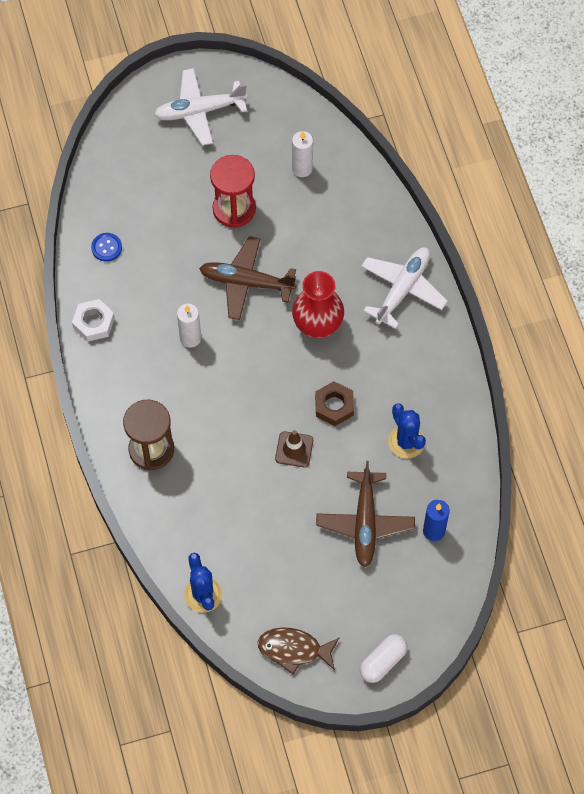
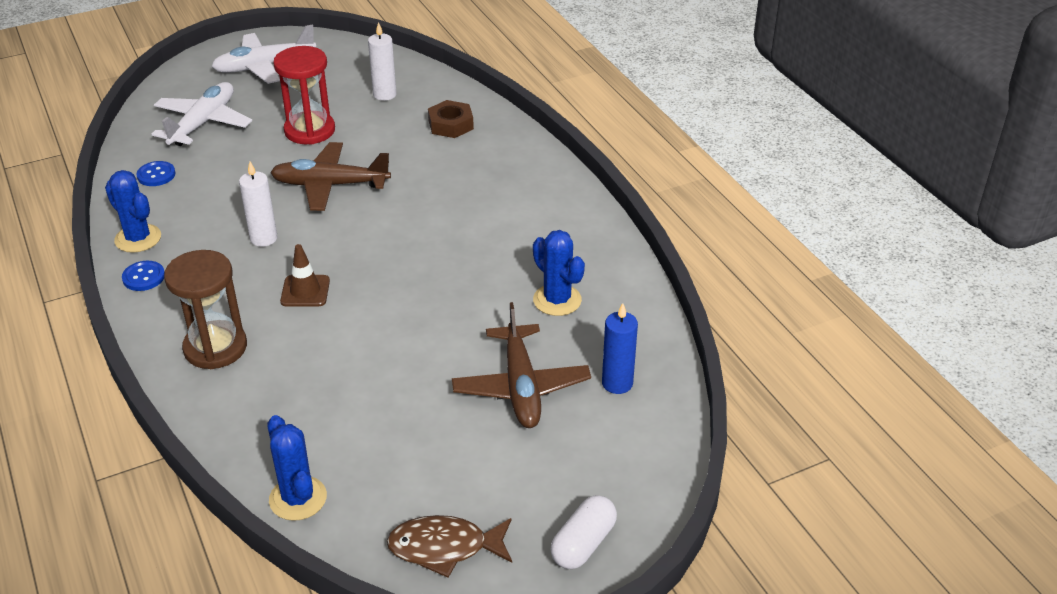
camera: 10 degrees left, 25 degrees down
white nut [72,299,115,342] -> blue cactus [105,170,161,253]
brown traffic cone [275,430,313,467] -> brown traffic cone moved to [280,244,330,307]
red vase [292,271,344,339] -> none
brown nut [315,381,354,426] -> brown nut moved to [428,100,474,138]
white plane [361,247,448,329] -> white plane moved to [152,82,252,146]
none -> blue button [122,261,164,291]

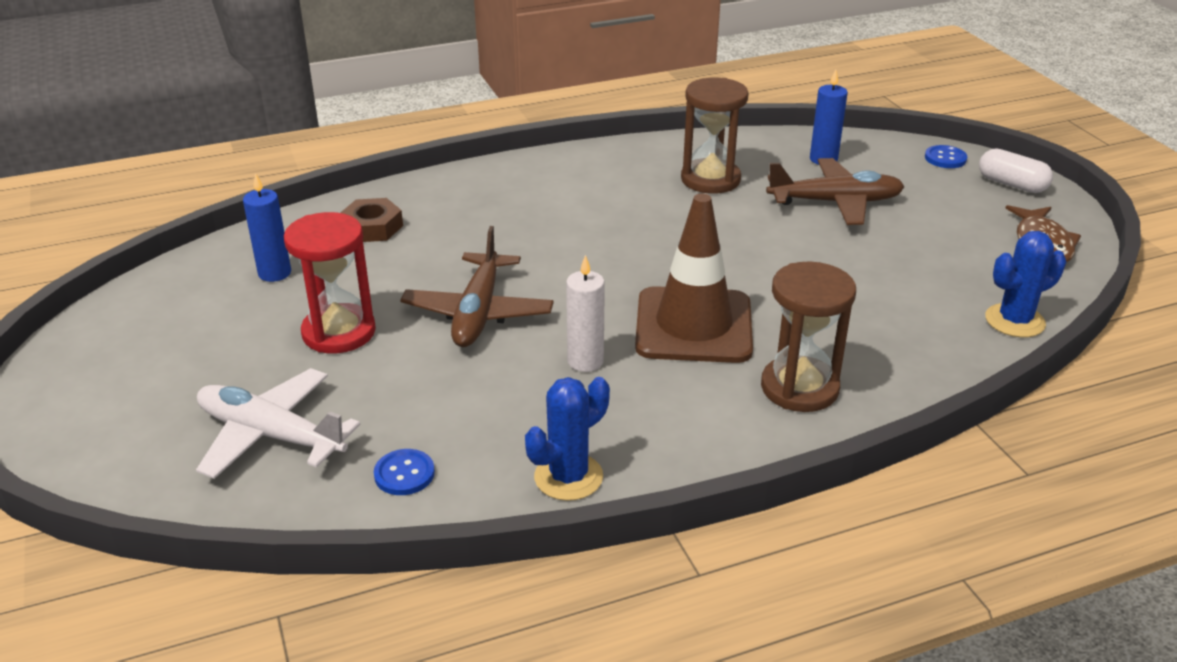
camera: 85 degrees left, 5 degrees down
blue button [122,261,164,291] -> blue button moved to [925,145,967,168]
white plane [211,24,316,84] -> none
brown traffic cone [280,244,330,307] -> brown traffic cone [635,194,753,363], size x2.08
white candle [368,22,397,101] -> blue candle [243,173,291,282]
blue cactus [533,230,585,316] -> brown hourglass [681,78,749,194]

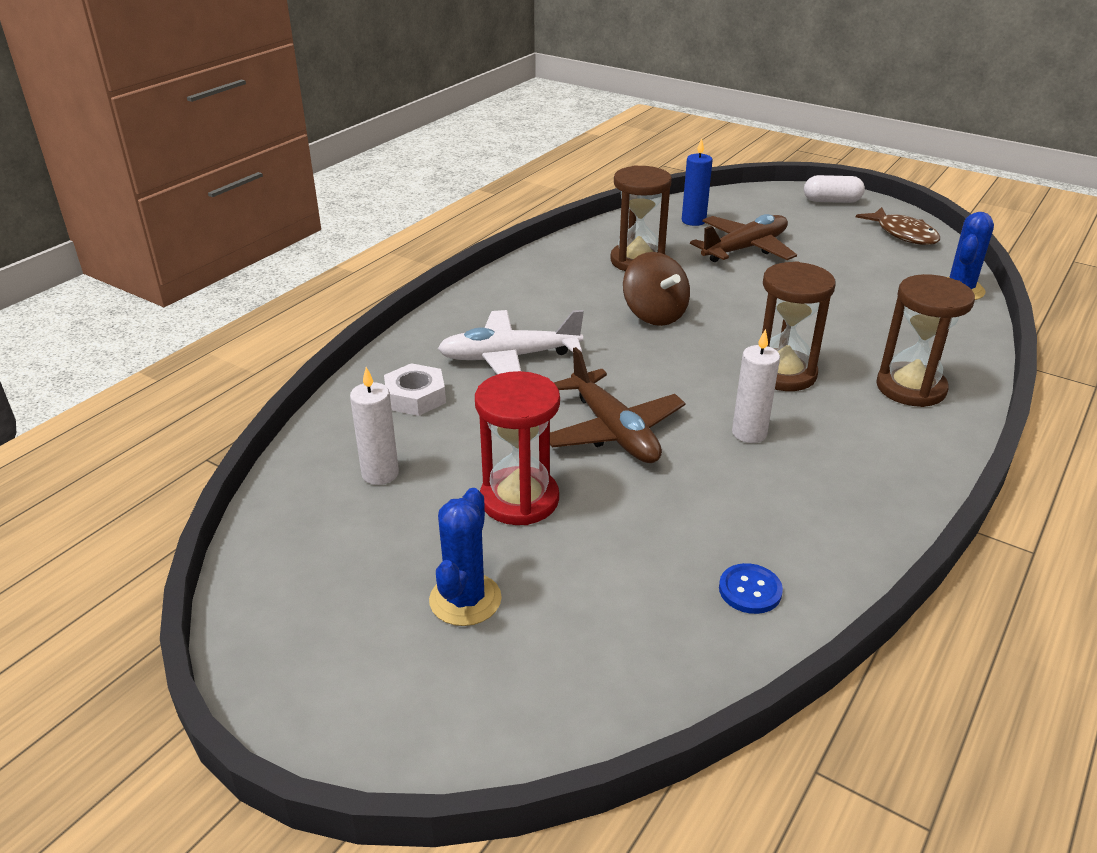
camera: 35 degrees left, 0 degrees up
white plane [196,368,360,479] -> white plane moved to [438,310,584,375]
blue candle [243,173,291,282] -> white candle [350,367,399,485]
brown nut [340,198,403,242] -> white nut [384,363,446,416]
blue cactus [525,377,610,501] -> blue cactus moved to [429,488,502,626]
brown traffic cone [635,194,753,363] -> brown hourglass [762,261,836,391]
blue button [925,145,967,168] -> none
none -> brown spinning top [623,252,690,326]

